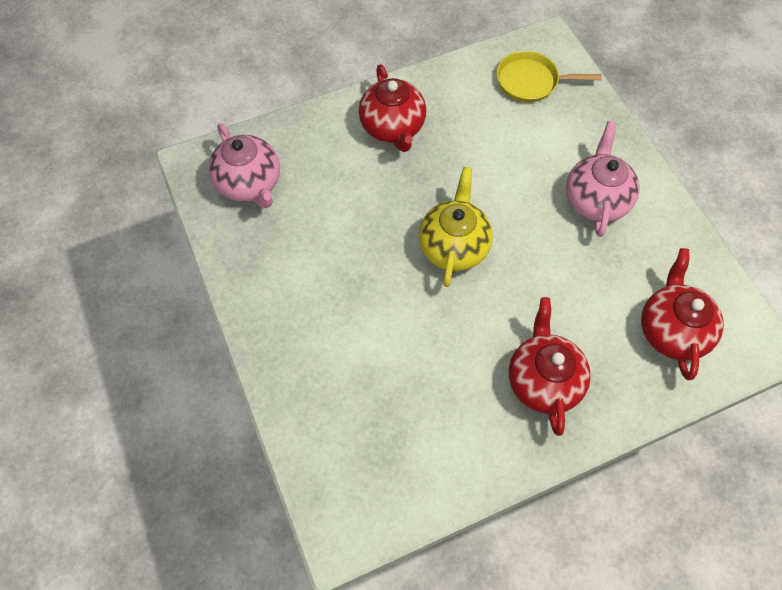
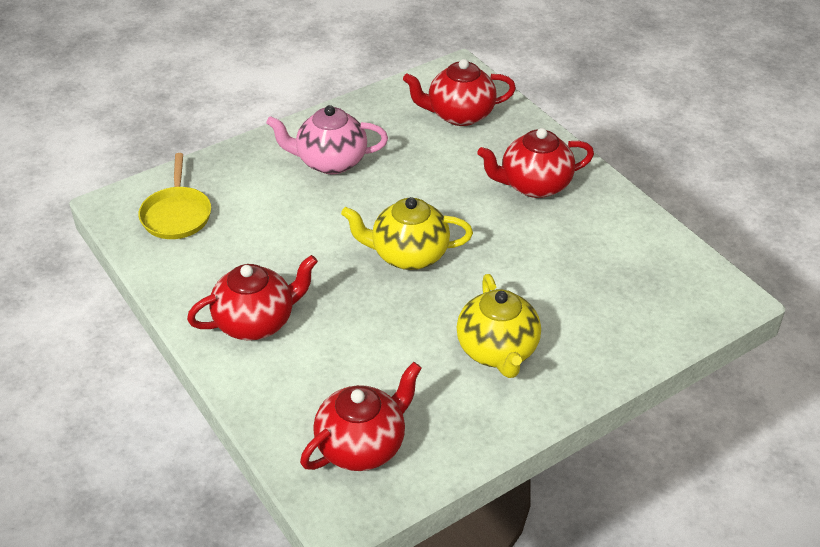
camera: 100 degrees left, 20 degrees down
pink teapot [209,123,280,208] -> red teapot [300,362,422,471]
none -> yellow teapot [457,274,541,378]

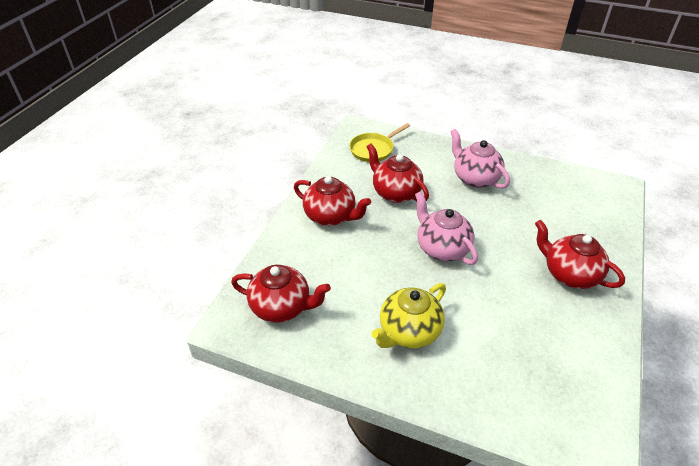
camera: 55 degrees right, 0 degrees up
yellow teapot [341,197,473,270] -> pink teapot [415,191,478,265]
red teapot [403,59,516,126] -> red teapot moved to [366,144,429,203]

